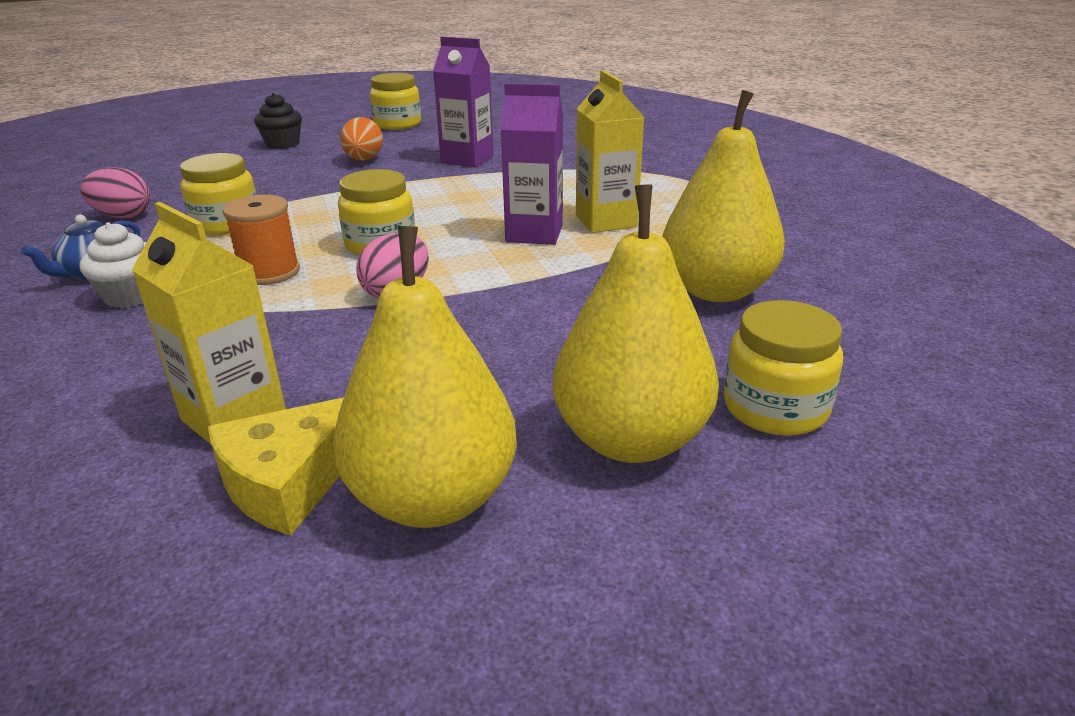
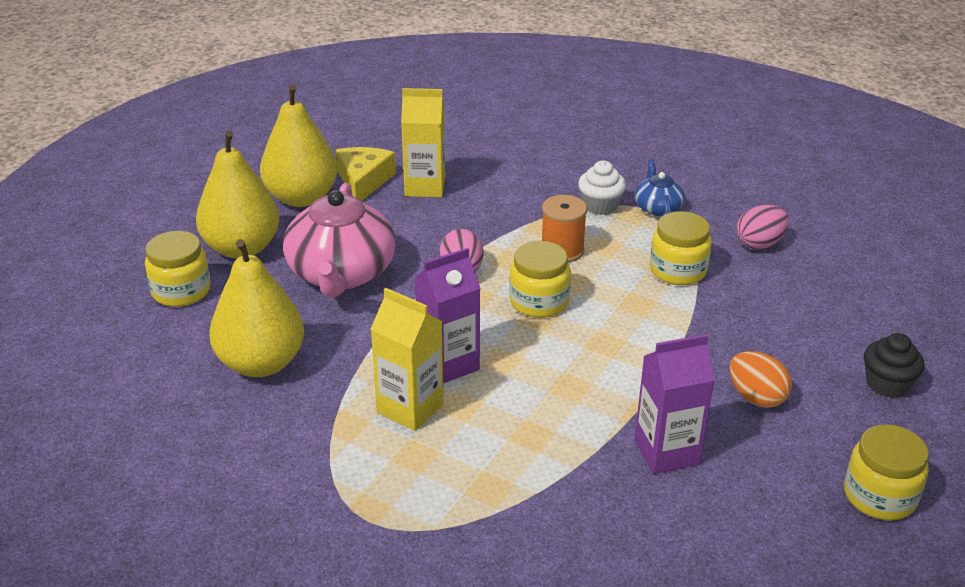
camera: 140 degrees right, 5 degrees up
none -> pink teapot [283,183,396,297]

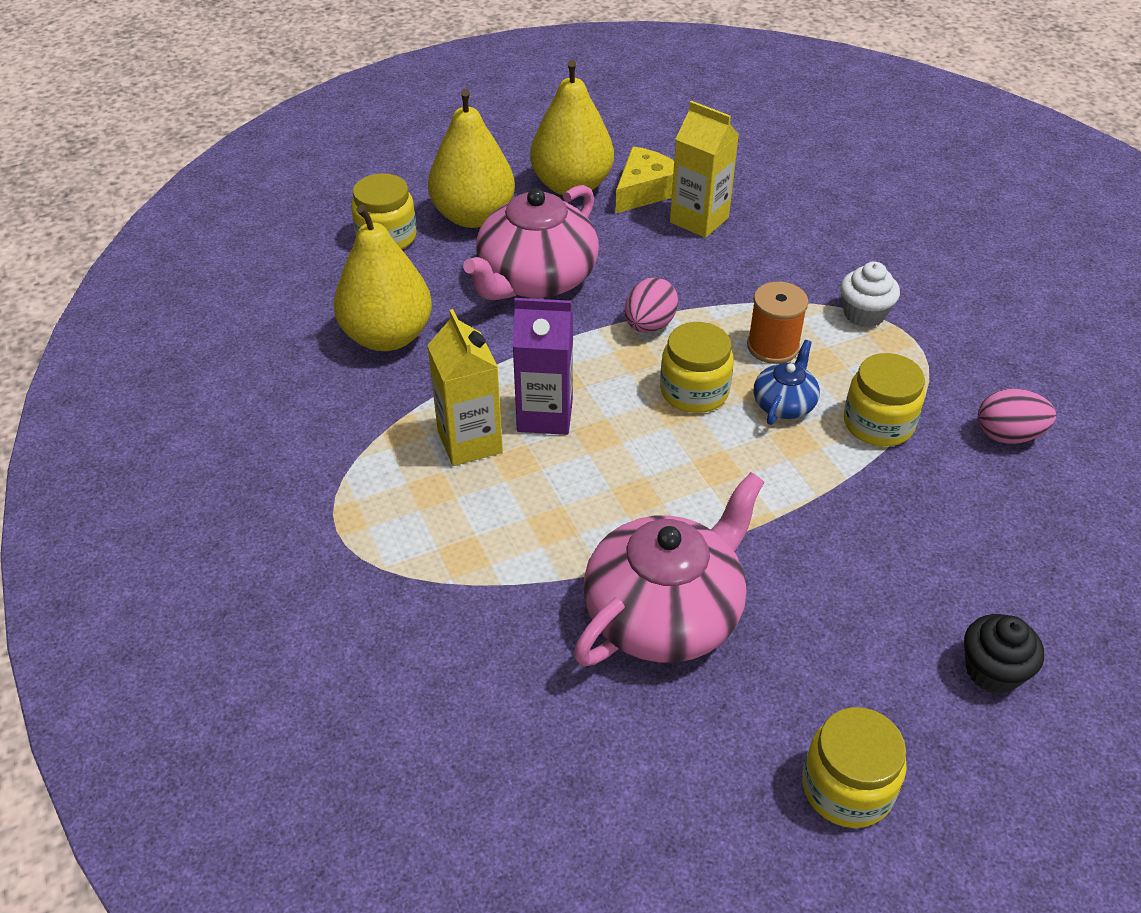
camera: 35 degrees right, 10 degrees up
blue teapot [635,159,685,216] -> blue teapot moved to [754,340,820,425]
purple carton [635,334,715,474] -> pink teapot [574,472,764,666]
orange egg [729,351,792,408] -> none

